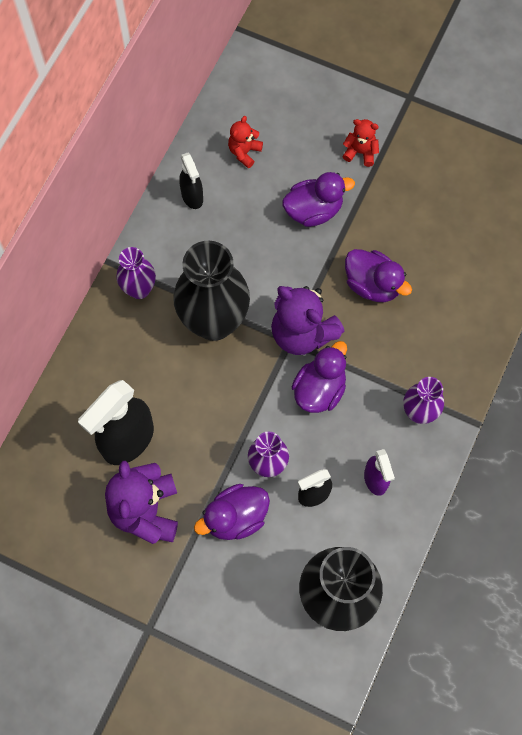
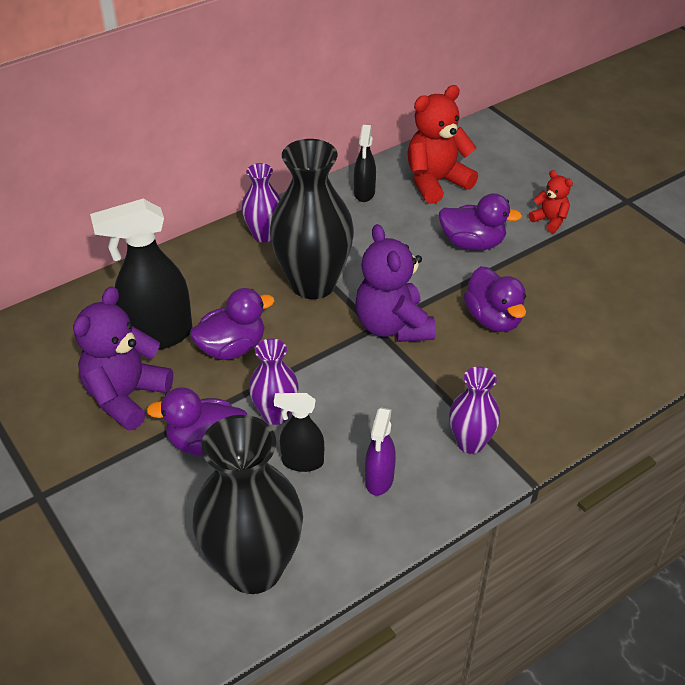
camera: 30 degrees right, 25 degrees down
red teddy bear [228,116,263,168] -> red teddy bear [407,85,478,204], size x1.93
purple duck [292,341,347,413] -> purple duck moved to [190,288,275,360]

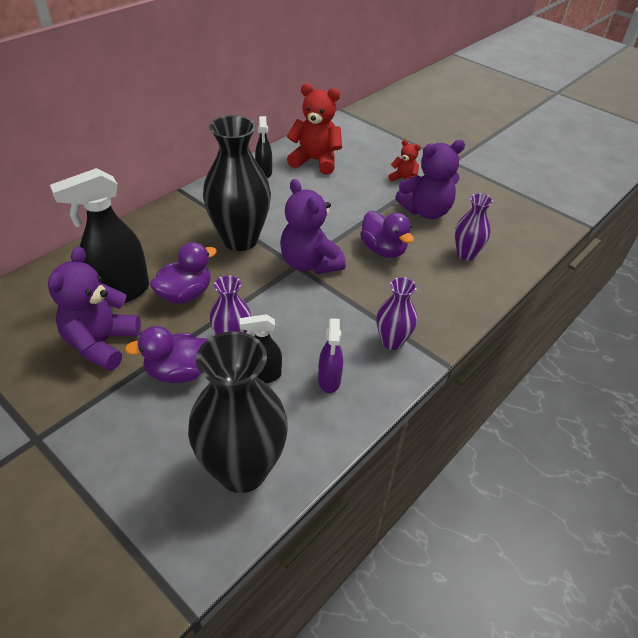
camera: 15 degrees left, 0 degrees up
purple vase [242,163,281,243] -> purple vase moved to [455,193,493,260]
red teddy bear [407,85,478,204] -> red teddy bear turned 60 degrees clockwise [287,84,342,175]
purple duck [439,193,522,251] -> none
none -> purple teddy bear [395,140,465,219]

